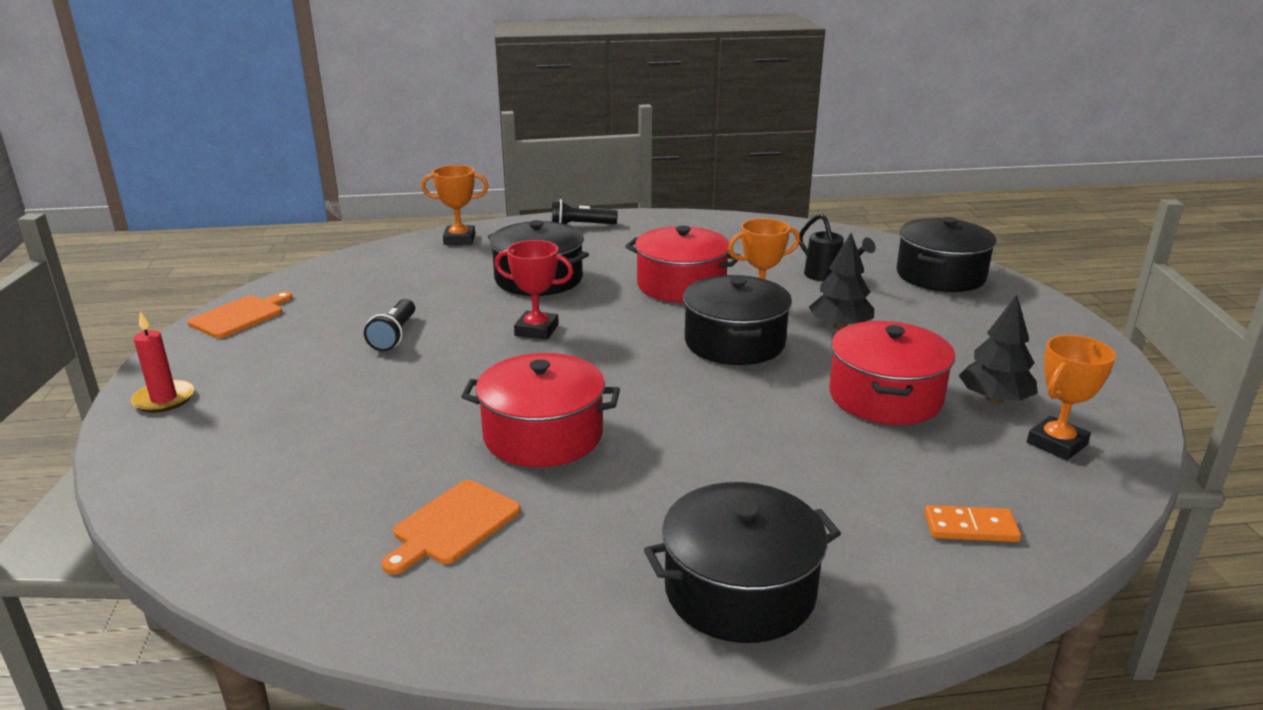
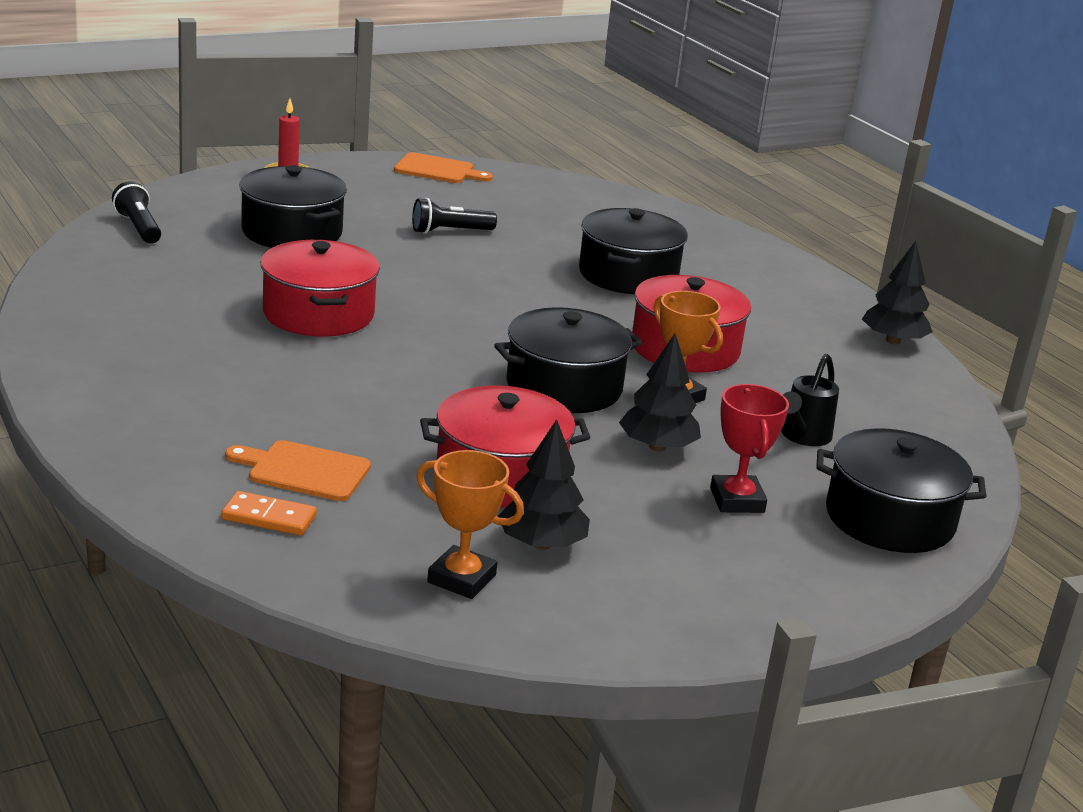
camera: 65 degrees right, 0 degrees up
orange cutting board [381,480,521,574] -> orange cutting board moved to [225,440,371,501]
orange trophy [421,165,489,245] -> none
red trophy [494,240,573,340] -> red trophy moved to [710,384,789,513]
black flashlight [552,199,618,224] -> black flashlight moved to [112,181,161,244]
black pot [644,482,841,643] -> black pot moved to [239,165,347,248]
orange domino [924,505,1021,542] -> orange domino turned 60 degrees counterclockwise [221,491,317,536]
none -> black tree [862,241,933,344]

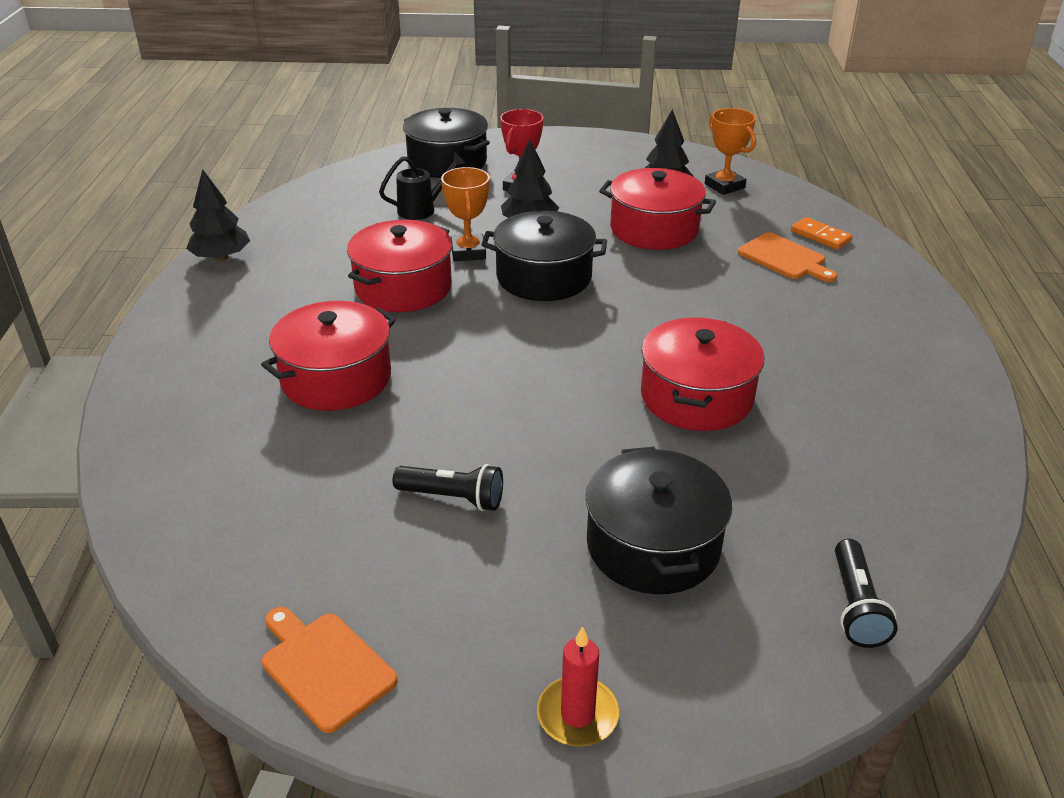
camera: 145 degrees left, 10 degrees up
black pot [579,208,688,294] -> red pot [261,301,397,411]

